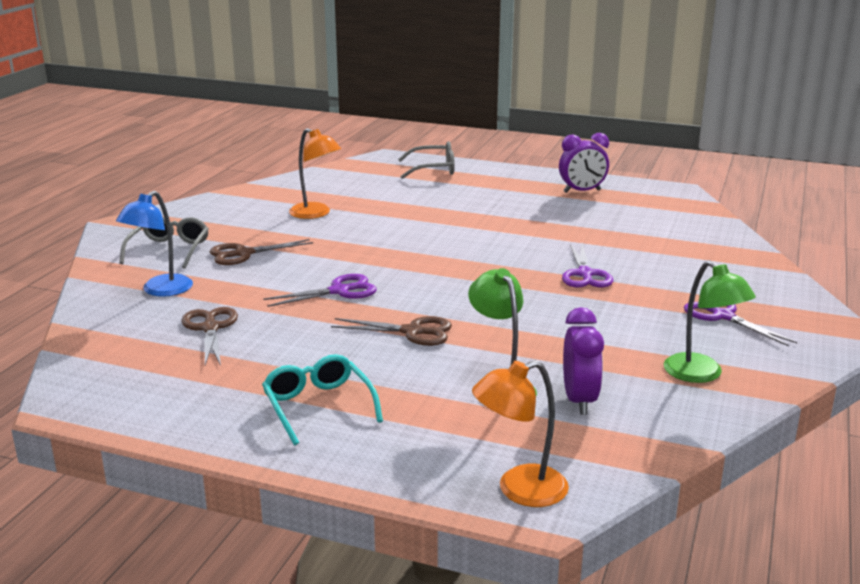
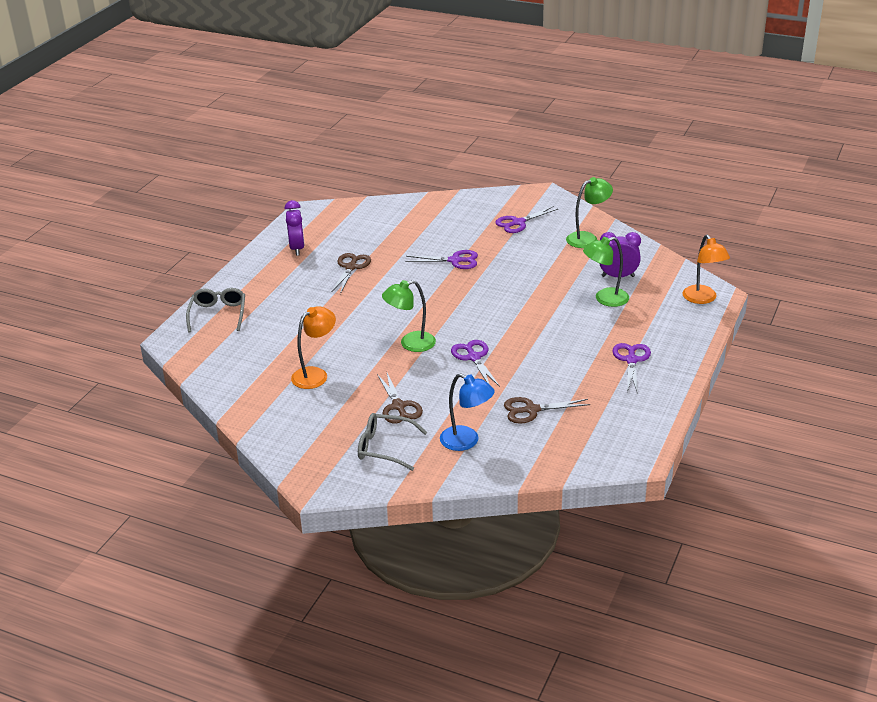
camera: 85 degrees left, 10 degrees up
turquoise glasses [262,354,383,445] -> purple scissors [612,343,651,394]
brown scissors [331,316,452,346] -> brown scissors moved to [332,253,371,294]
none -> green lamp [382,280,436,352]

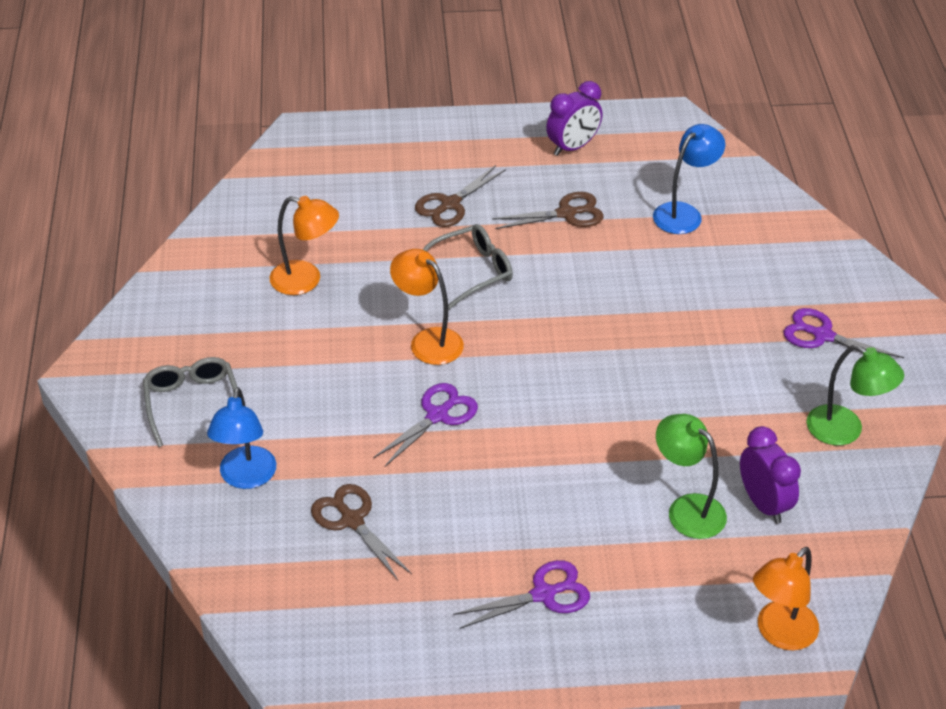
camera: 60 degrees right, 10 degrees up
grey glasses [186,288,245,332] -> grey glasses moved to [422,224,513,309]
brown scissors [377,371,423,423] -> brown scissors moved to [415,165,506,227]
green lamp [382,280,436,352] -> orange lamp [390,249,464,365]
purple scissors [405,250,478,269] -> none
none -> blue lamp [653,124,725,234]

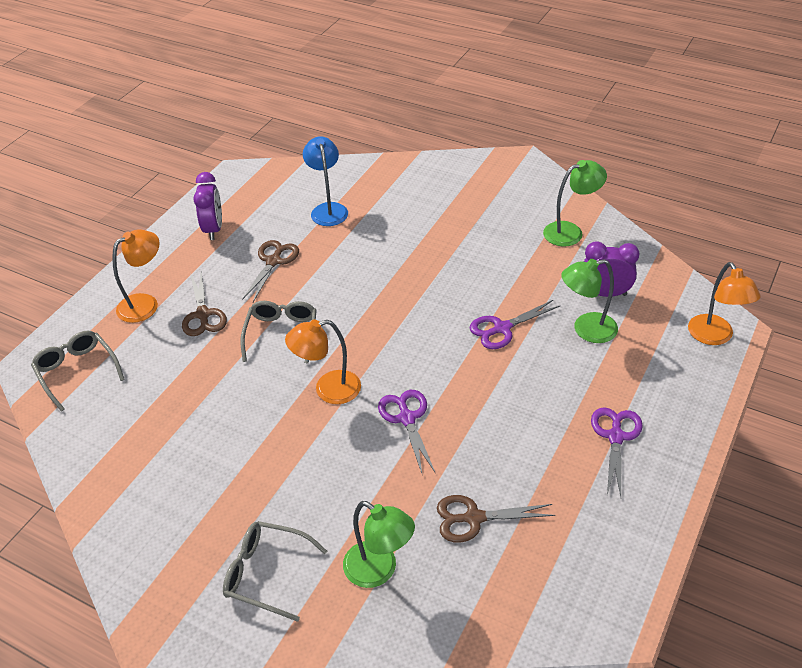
camera: 55 degrees left, 0 degrees up
blue lamp [207,387,276,489] -> green lamp [343,501,415,588]
orange lamp [270,196,339,295] -> orange lamp moved to [112,230,160,323]
purple scissors [784,308,904,366] -> purple scissors moved to [469,300,561,349]
none -> grey glasses [31,330,125,412]

